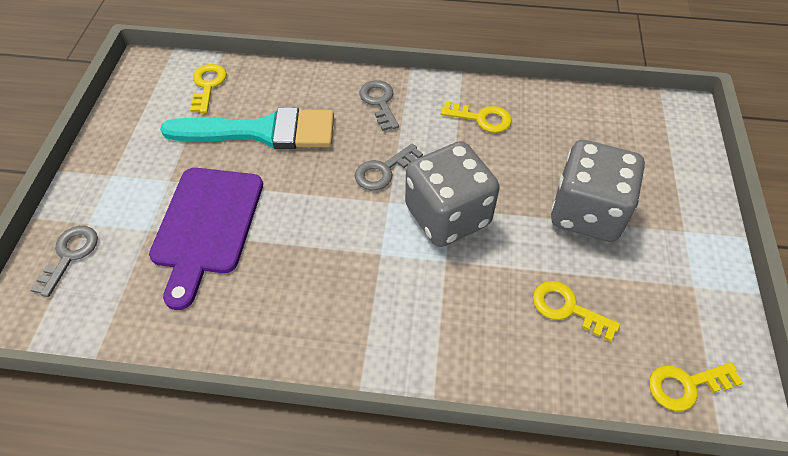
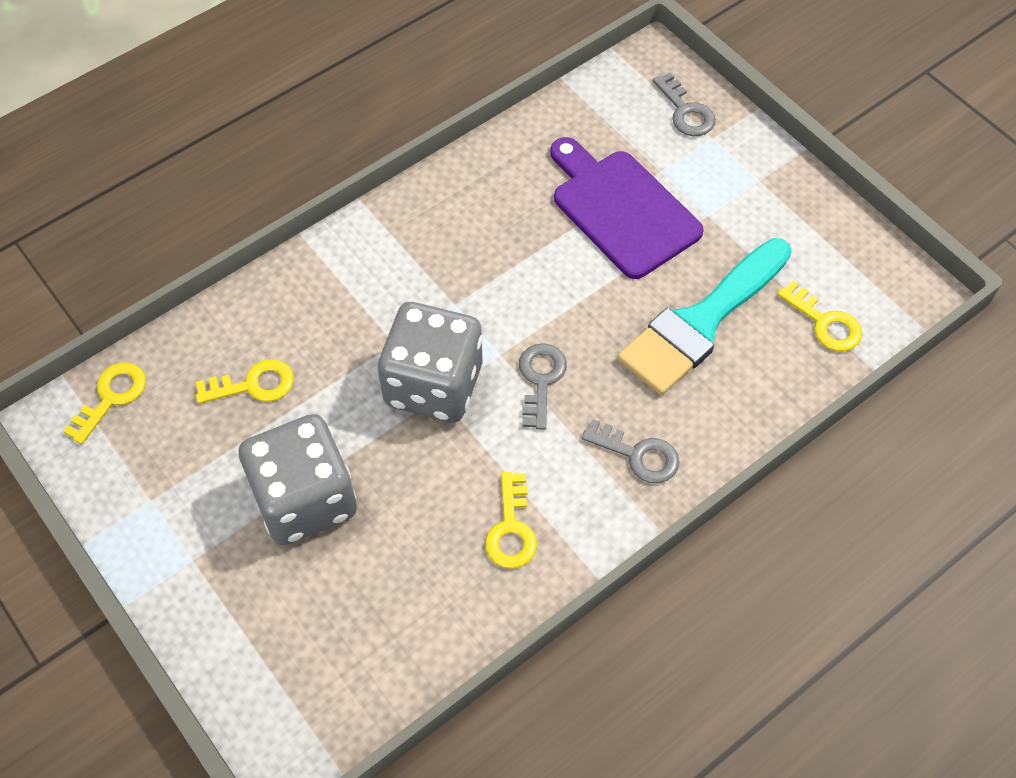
camera: 135 degrees right, 5 degrees up
yellow key [441,102,512,133] -> yellow key turned 60 degrees counterclockwise [485,472,537,569]

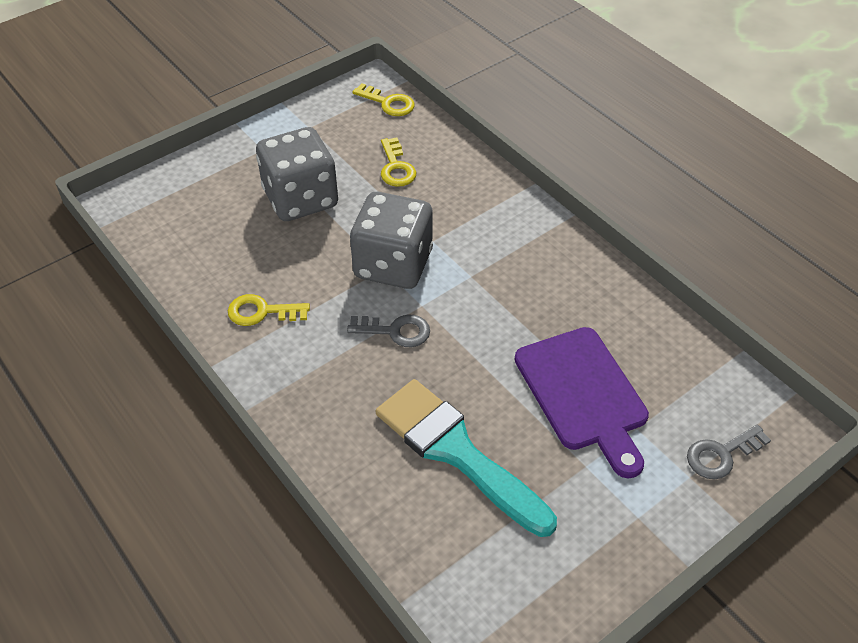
camera: 90 degrees right, 10 degrees down
purple cutting board [550,137,704,279] -> purple cutting board turned 105 degrees clockwise [515,327,649,479]
grey key [582,419,679,483] -> none
yellow key [777,281,862,351] -> none

